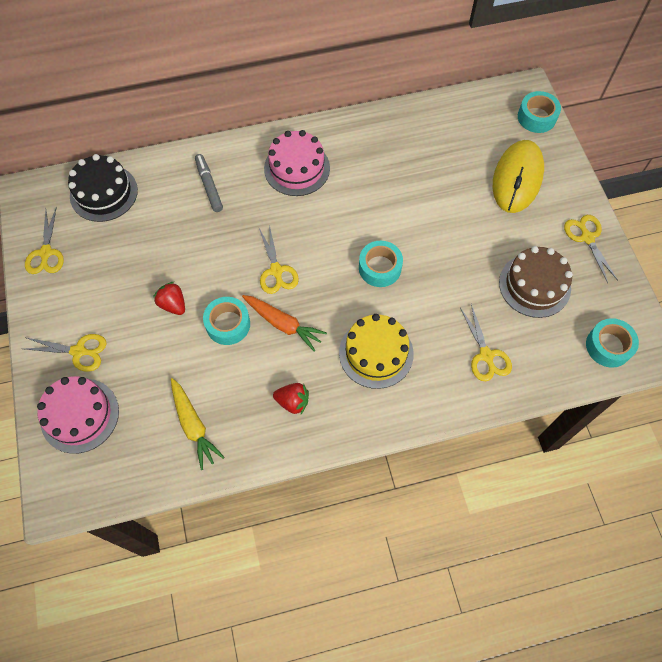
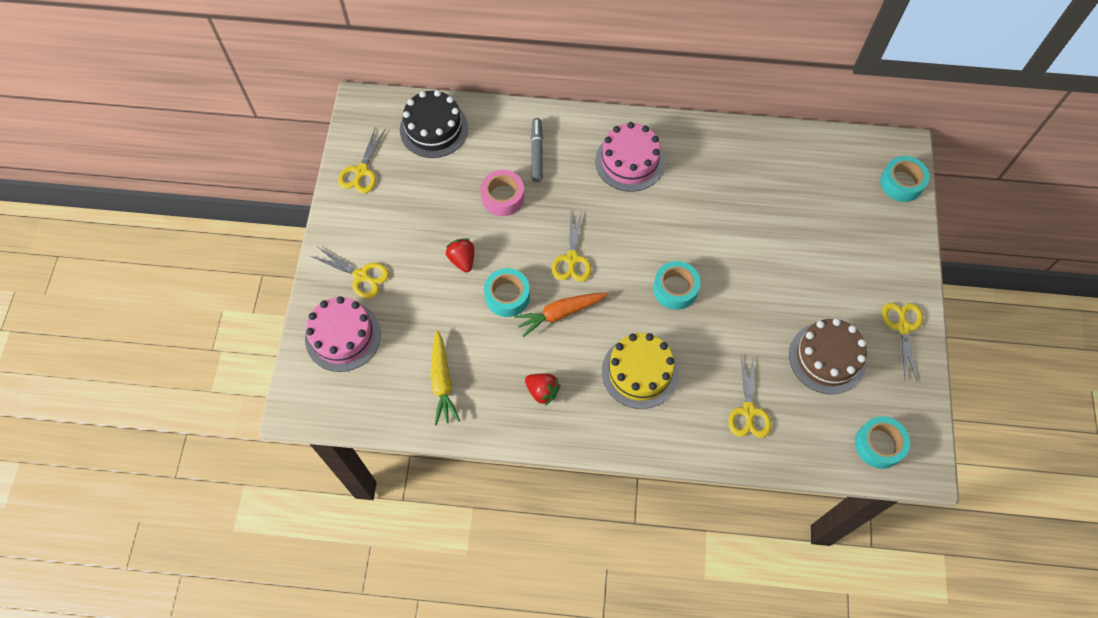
camera: 20 degrees right, 0 degrees up
orange carrot [242,295,327,352] -> orange carrot turned 105 degrees clockwise [514,293,608,337]
yellow mouse [493,140,544,213] -> none
none -> pink tape [481,170,524,216]

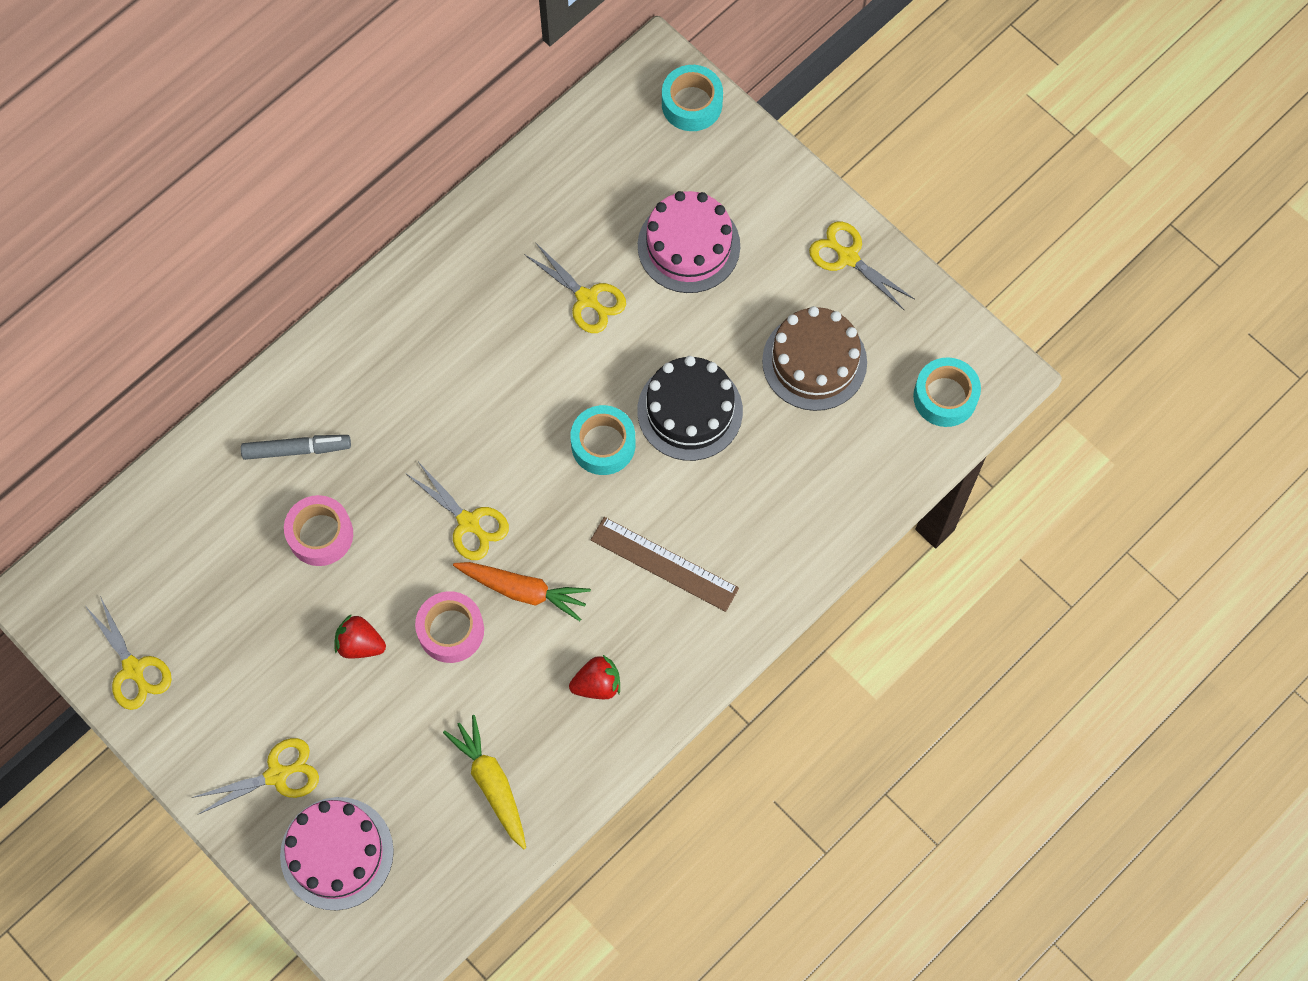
camera: 50 degrees left, 5 degrees up
black cake [400,90,468,158] -> black cake moved to [637,356,743,461]
yellow carrot [430,330,460,425] -> yellow carrot turned 150 degrees counterclockwise [443,715,526,849]
turquoise tape [484,268,530,317] -> pink tape [415,591,484,663]
orange carrot [514,293,608,337] -> orange carrot turned 90 degrees counterclockwise [453,562,591,621]
grey marker [531,118,543,182] -> grey marker turned 135 degrees clockwise [241,435,351,460]
pink cake [595,122,665,192] -> pink cake moved to [638,191,740,293]
yellow cake [602,333,679,409] -> brown ruler [591,517,739,612]
yellow scissors [728,355,771,438] -> yellow scissors moved to [524,242,626,333]

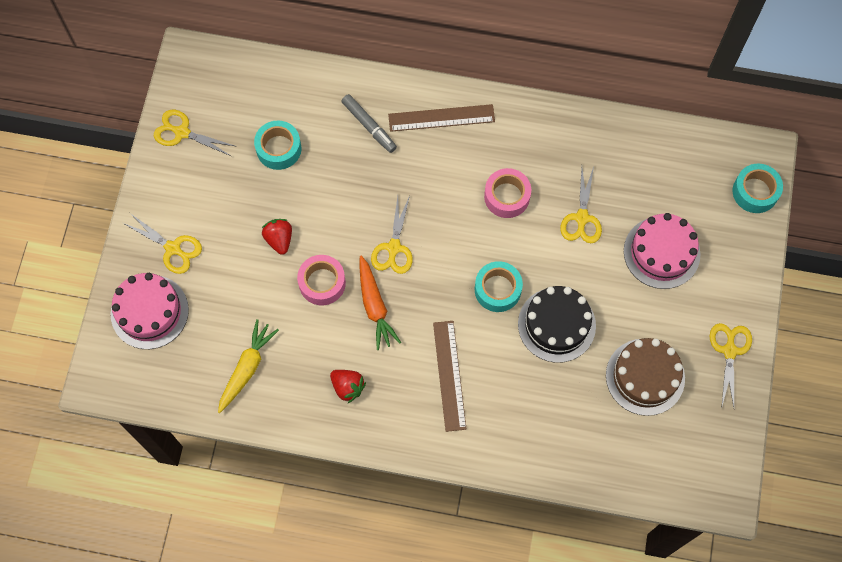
camera: 55 degrees right, 0 degrees up
yellow scissors [86,596,172,710] -> yellow scissors turned 90 degrees clockwise [154,110,237,156]
pink tape [284,495,353,566] -> pink tape moved to [484,168,531,218]
turquoise tape [913,357,981,427] -> turquoise tape moved to [254,121,302,170]
none -> brown ruler [388,104,495,132]

